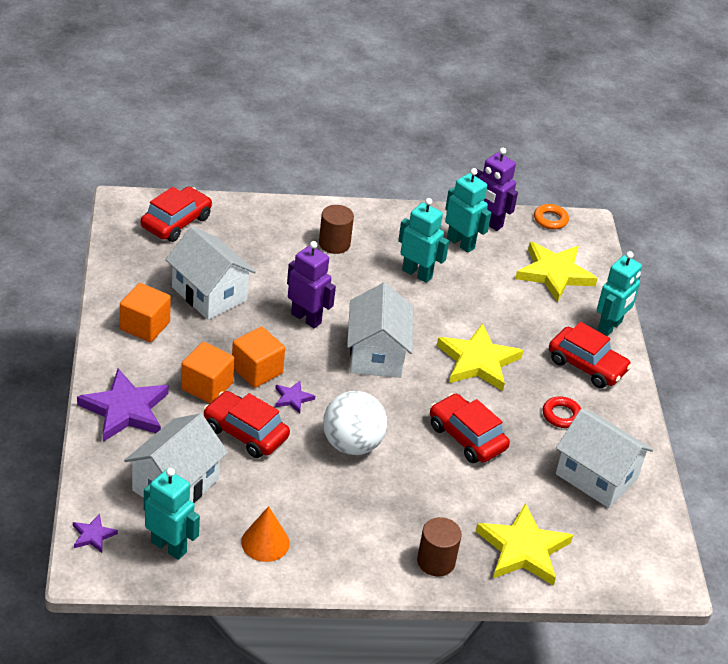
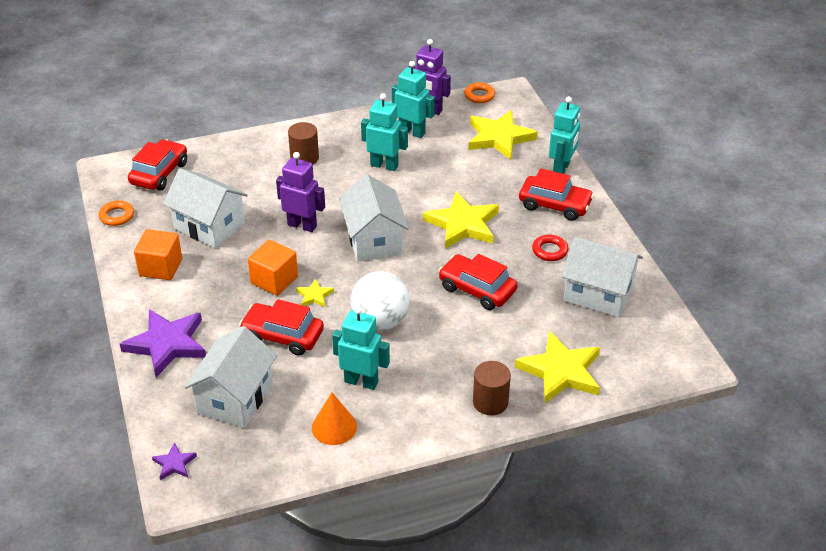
camera: 10 degrees left, 0 degrees up
turquoise robot [144,468,200,560] -> turquoise robot moved to [332,306,390,390]
orange cube [181,342,234,403] -> none
purple star [275,381,315,414] -> yellow star [296,279,334,307]
none -> orange ring [99,200,134,226]

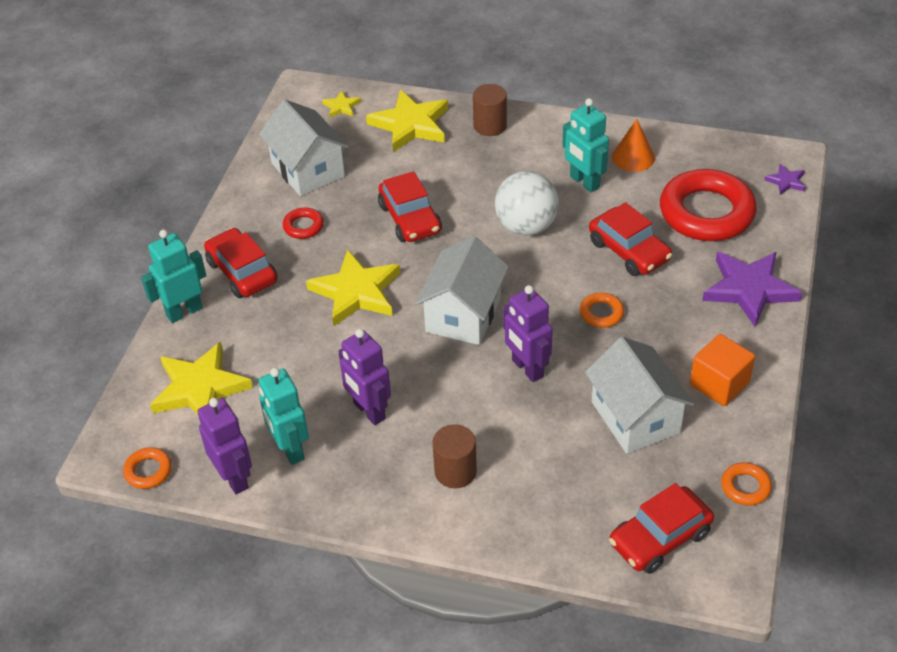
camera: 145 degrees left, 5 degrees up
white house [184,326,277,428] -> red ring [660,169,757,241]
orange cube [248,240,298,296] -> orange ring [580,293,624,328]
yellow star [296,279,334,307] -> yellow star moved to [322,90,361,118]
turquoise robot [361,93,408,171] -> purple robot [338,329,391,425]

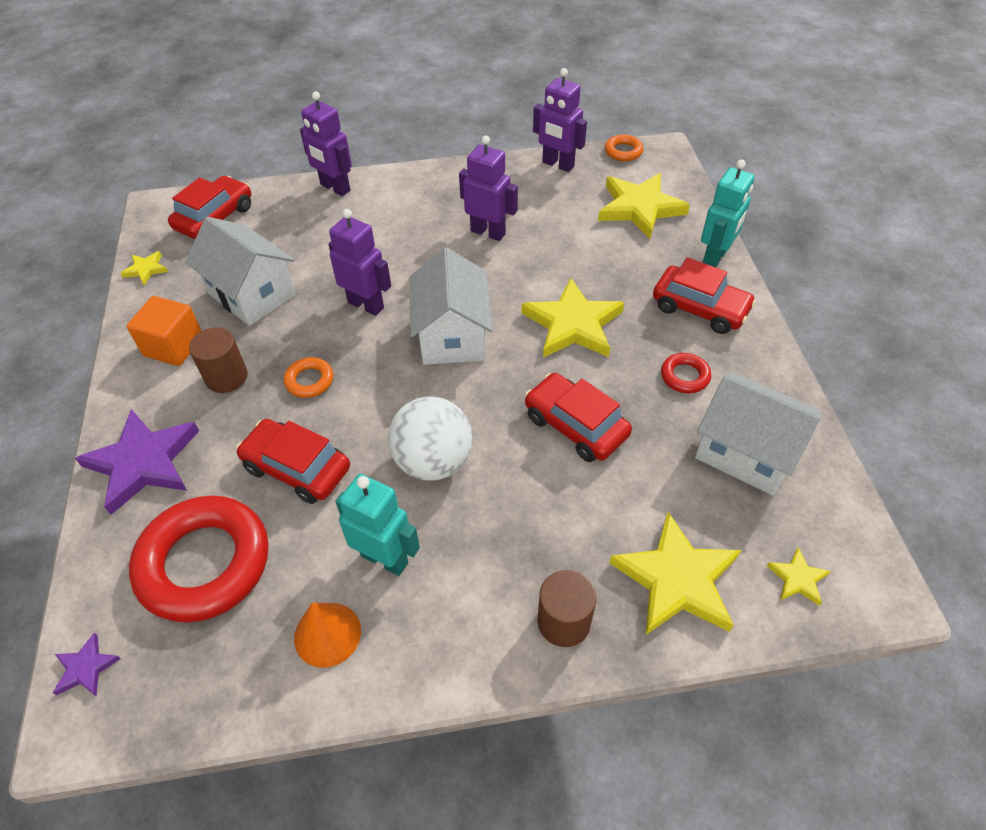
camera: 155 degrees right, 5 degrees up
turquoise robot [259,368,309,465] -> none
brown cylinder [433,424,477,488] -> brown cylinder moved to [189,327,248,393]
orange ring [721,462,772,506] -> yellow star [120,251,168,285]
none -> purple robot [300,92,352,196]

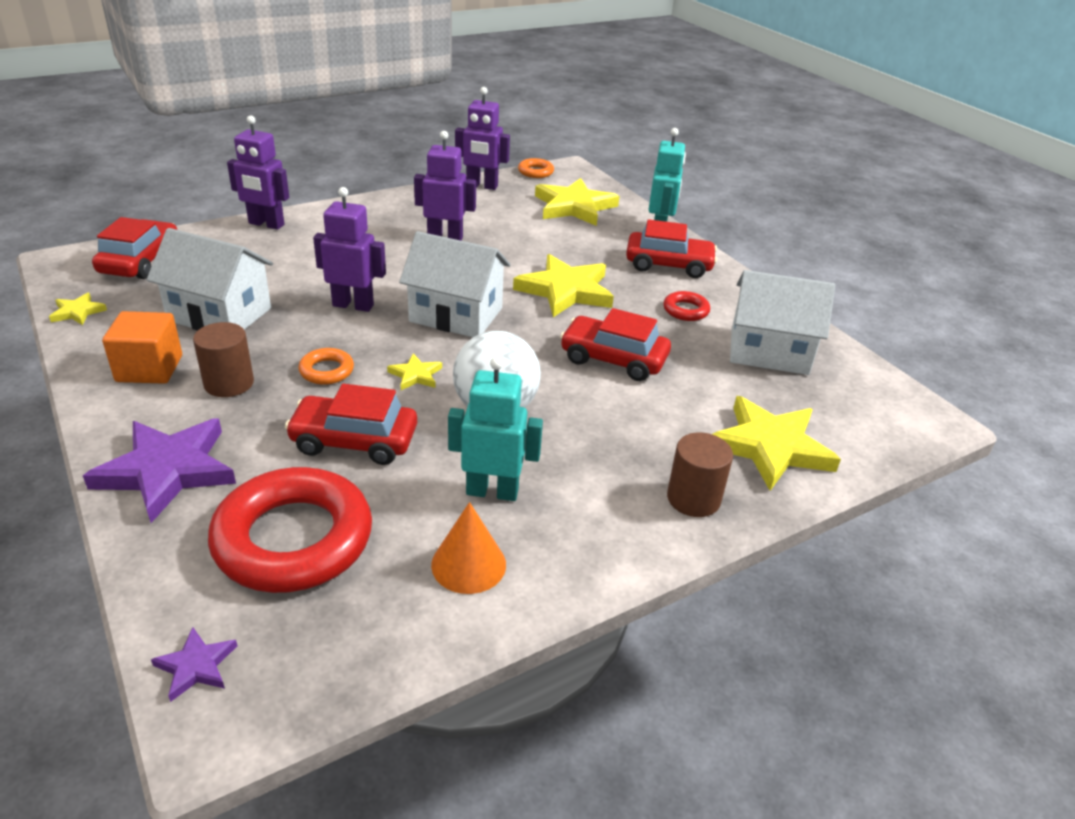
camera: 25 degrees left, 15 degrees down
white house [409,247,493,365] -> white house turned 45 degrees counterclockwise [399,231,511,337]
yellow star [767,547,831,606] -> yellow star moved to [387,354,442,390]

